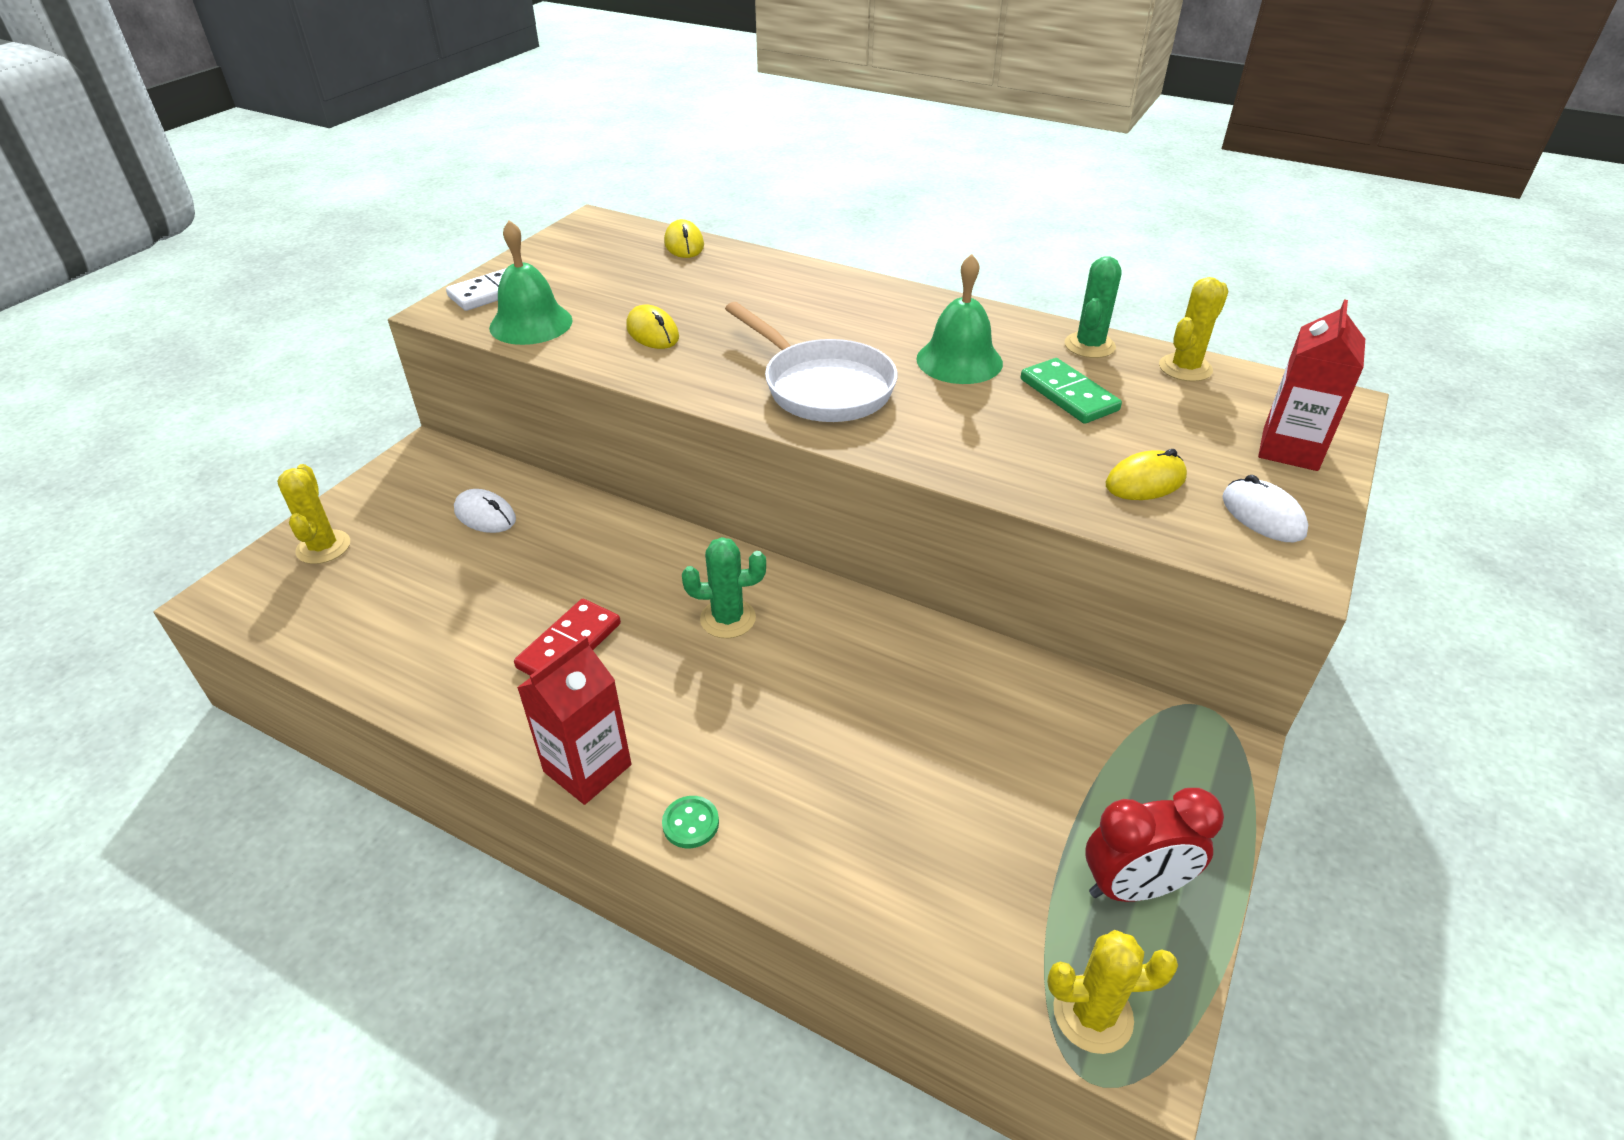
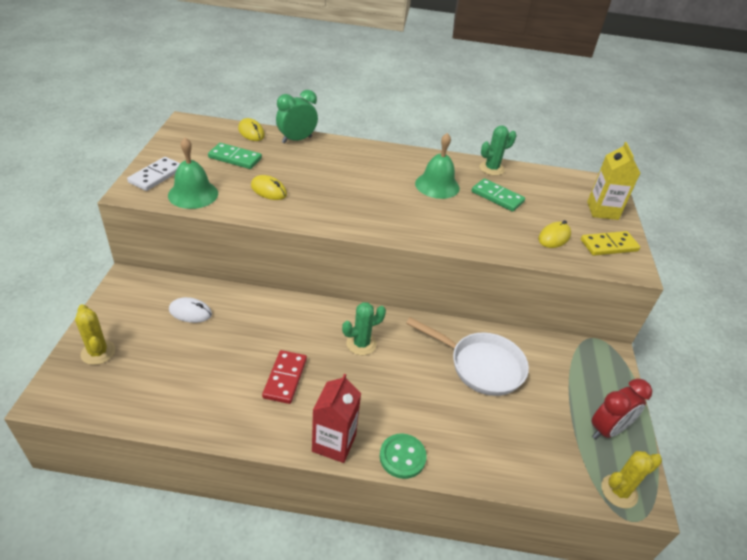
camera: 25 degrees left, 0 degrees up
green button [662,796,719,848] -> green button [379,434,427,479], size x1.57
white pan [725,302,897,422] -> white pan moved to [406,317,529,396]
green cactus [1065,256,1122,358] -> green cactus turned 60 degrees clockwise [479,126,516,176]
yellow cactus [1159,277,1229,382] -> none
white mouse [1222,475,1308,542] -> yellow domino [581,231,640,256]
red carton [1258,300,1365,471] -> yellow carton [587,142,640,220]
none -> green domino [208,143,262,169]
none -> green clock [276,90,318,144]

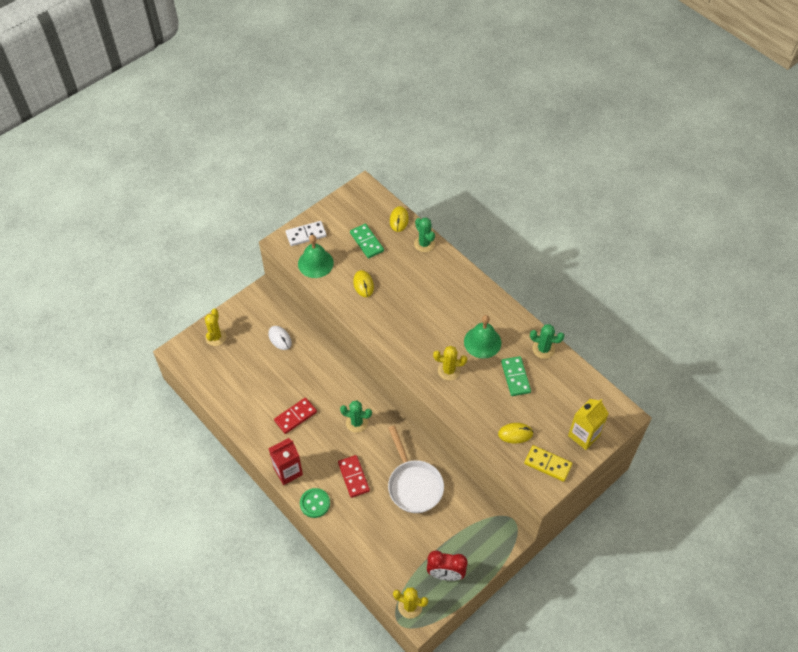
camera: 45 degrees right, 15 degrees up
green clock [276,90,318,144] -> green cactus [414,218,435,252]
none -> red domino [338,455,370,498]
none -> yellow cactus [433,346,467,380]

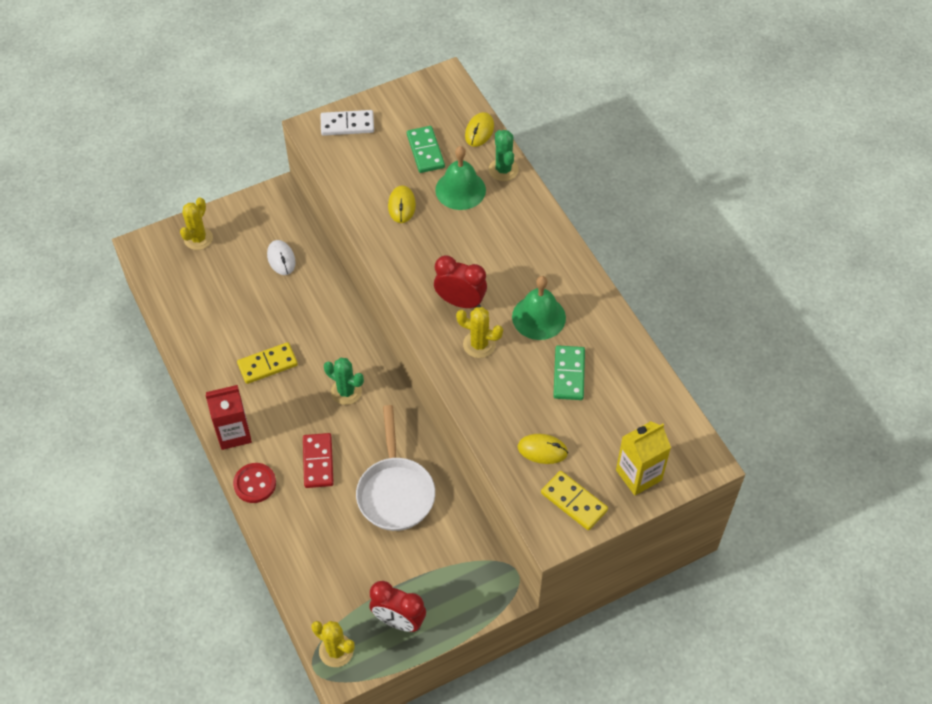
camera: 15 degrees right, 0 degrees up
red domino [274,398,317,434] -> yellow domino [237,342,298,384]
green bell [298,235,334,278] -> green bell moved to [435,146,486,210]
green button [300,488,330,518] -> red button [233,463,276,503]
green cactus [530,324,565,359] -> none
none -> red clock [434,255,487,308]

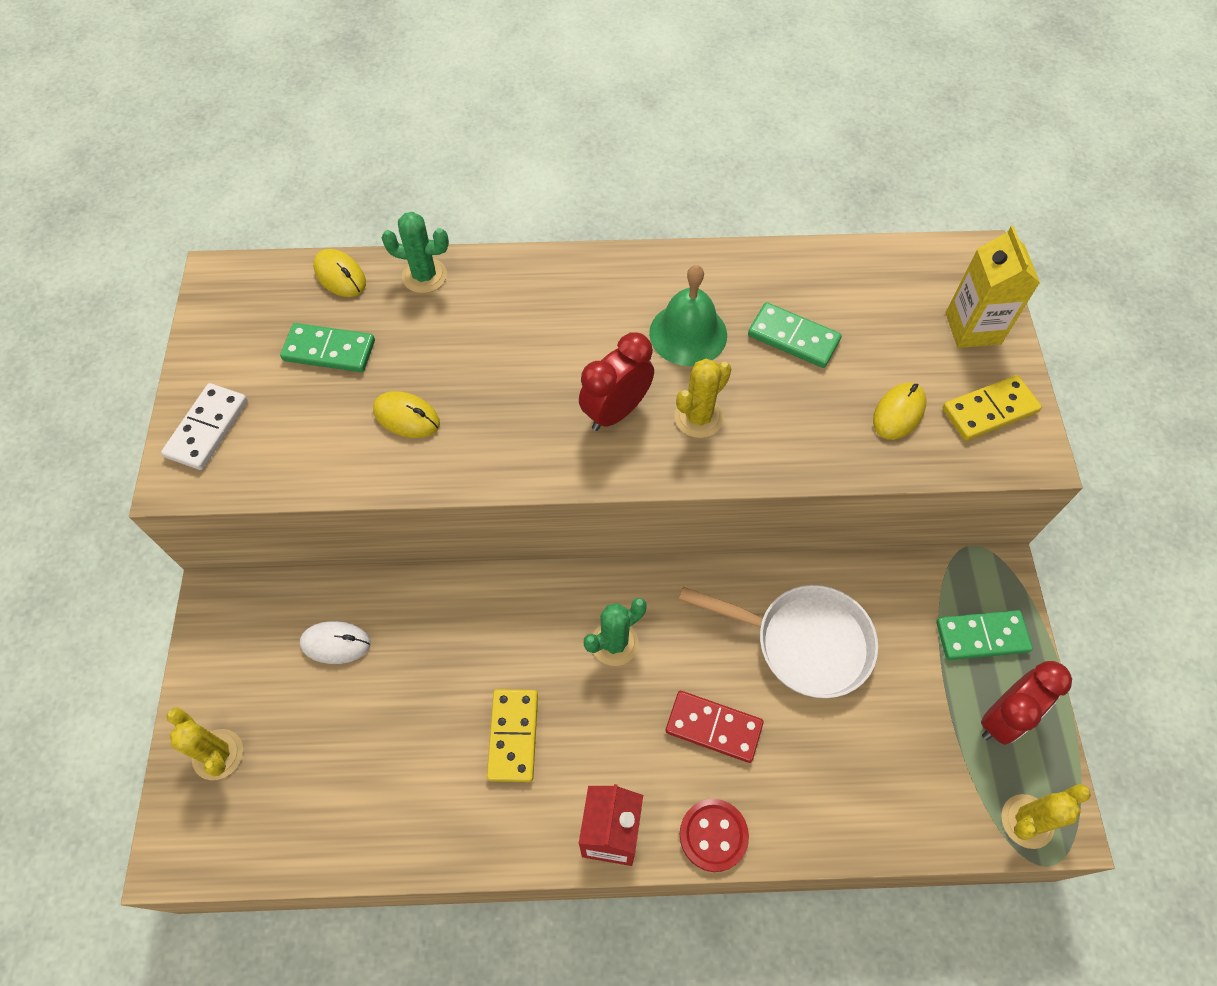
camera: 65 degrees left, 5 degrees up
green bell [435,146,486,210] -> none
none -> green domino [936,610,1033,660]

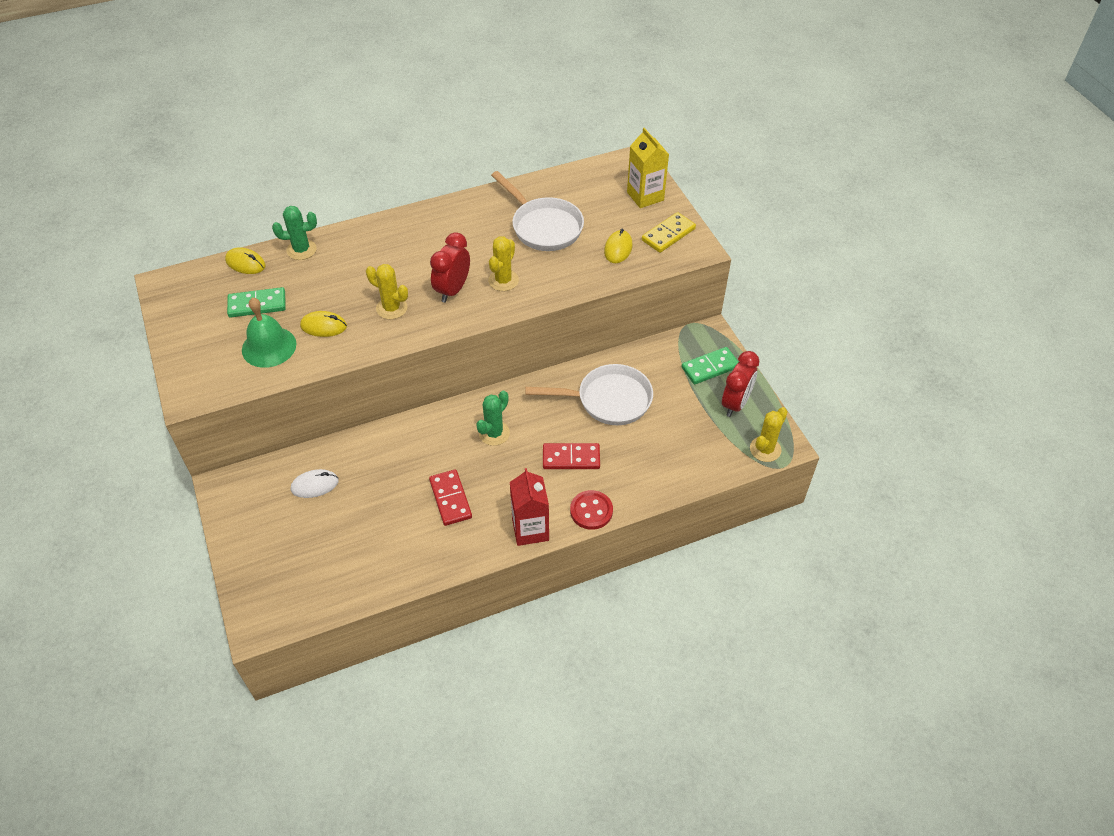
camera: 20 degrees left, 10 degrees down
white domino [161,383,248,470] -> none
yellow cactus [166,707,243,780] -> yellow cactus moved to [366,264,408,319]
yellow domino [487,689,538,782] -> red domino [429,469,472,526]
green bell [649,265,727,366] -> green bell moved to [242,297,296,368]
green domino [748,302,842,368] -> white pan [491,171,584,251]

